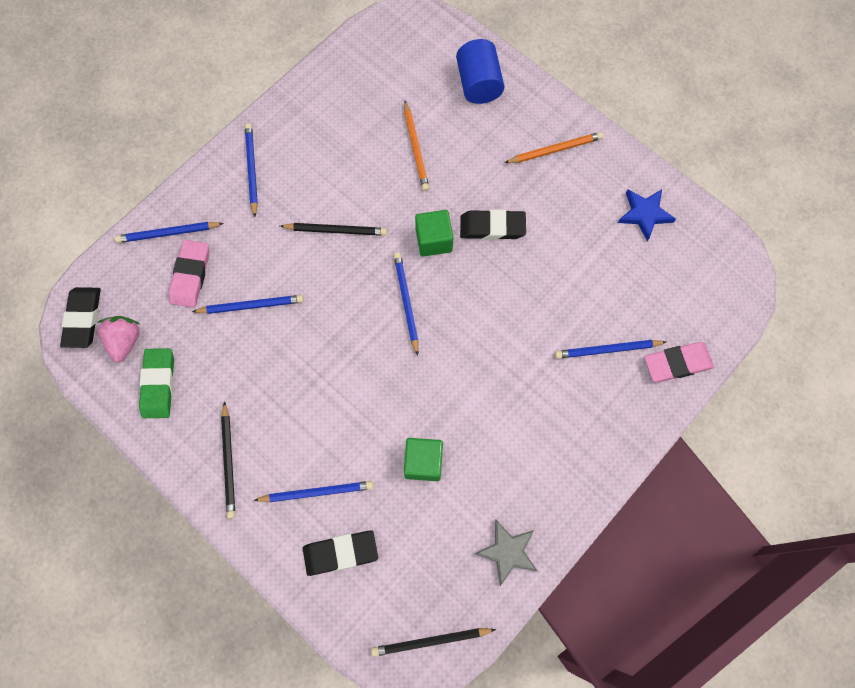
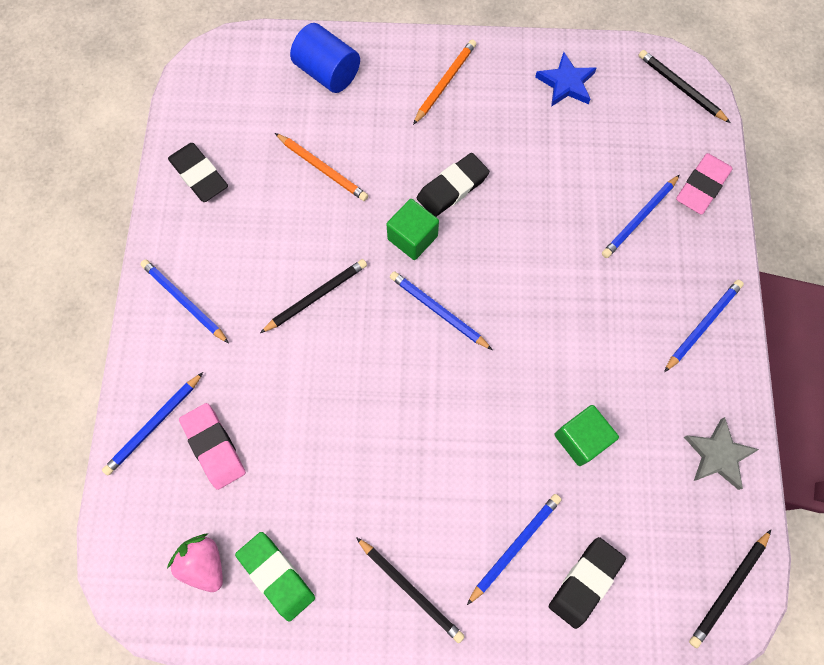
camera: 40 degrees left, 0 degrees up
black eraser [60,287,101,348] -> black eraser moved to [168,143,228,202]
blue pencil [192,295,304,314] -> blue pencil moved to [664,280,744,372]
none -> black pencil [638,50,731,123]

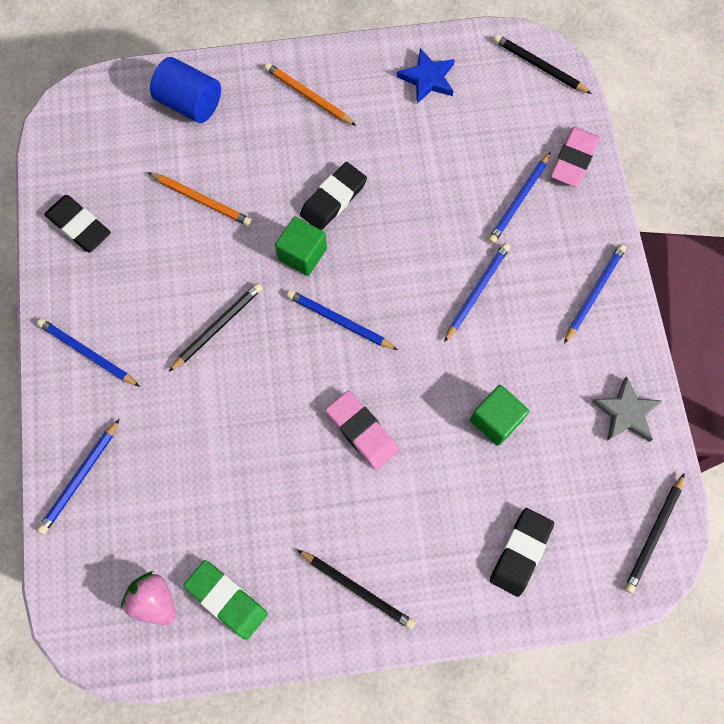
camera: 10 degrees left, 0 degrees up
pink eraser [179,403,246,490] -> pink eraser moved to [326,391,399,470]
orange pencil [413,40,476,125] -> orange pencil turned 75 degrees counterclockwise [264,63,356,126]
blue pencil [467,494,562,605] -> blue pencil moved to [444,243,510,342]

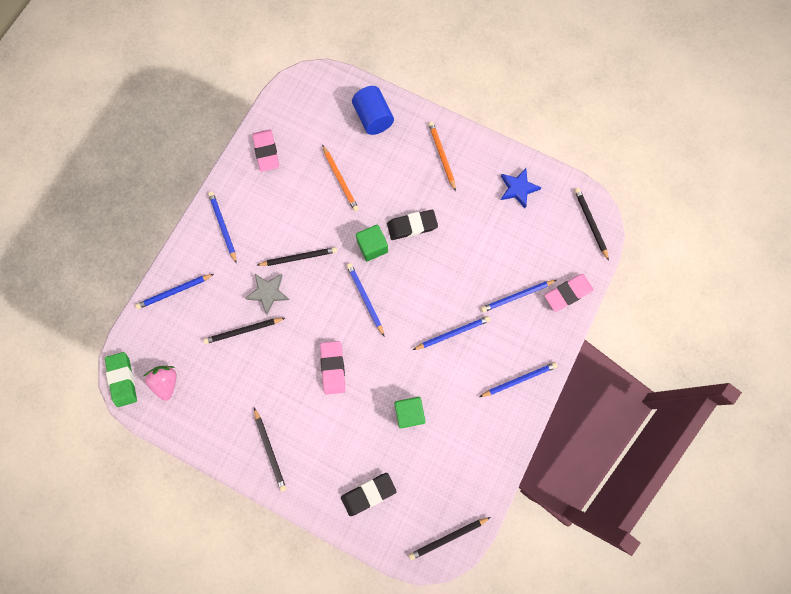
camera: 35 degrees right, 5 degrees up
black eraser [44,195,111,252] -> pink eraser [252,130,279,172]
green eraser [183,560,268,640] -> green eraser moved to [105,352,137,407]
grey star [592,376,662,442] -> grey star moved to [245,274,289,315]
none -> black pencil [203,318,285,344]

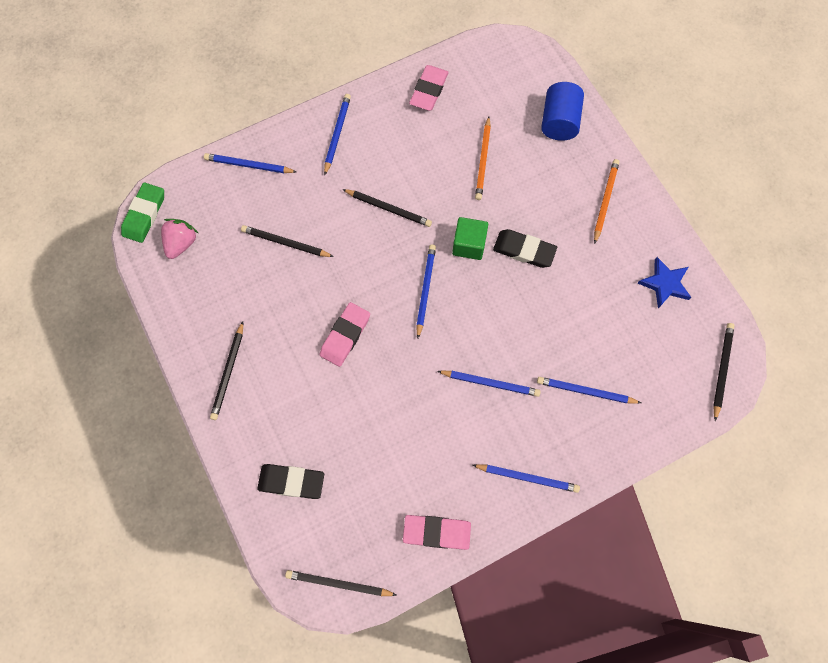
camera: 35 degrees right, 5 degrees down
grey star [245,274,289,315] -> none
green cube [394,397,426,428] -> none
pink eraser [544,274,593,312] -> pink eraser moved to [403,515,471,550]

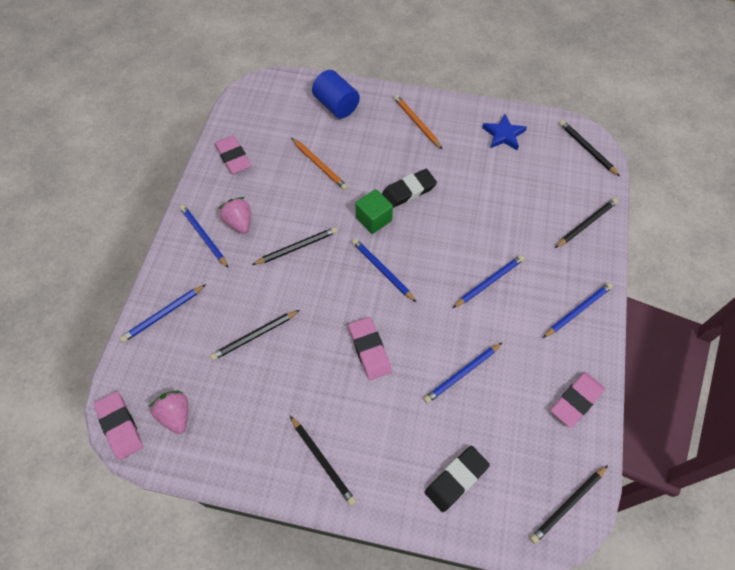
camera: 50 degrees left, 10 degrees down
green eraser [121,182,164,243] -> pink eraser [94,392,143,460]
blue pencil [537,377,641,404] -> blue pencil moved to [423,342,503,403]
none -> pink strawberry [218,197,251,234]
none -> black pencil [555,198,618,248]

